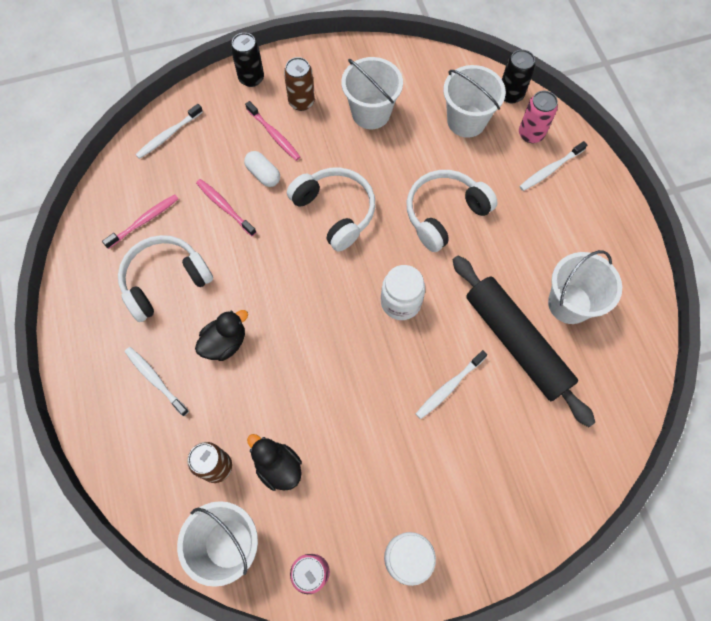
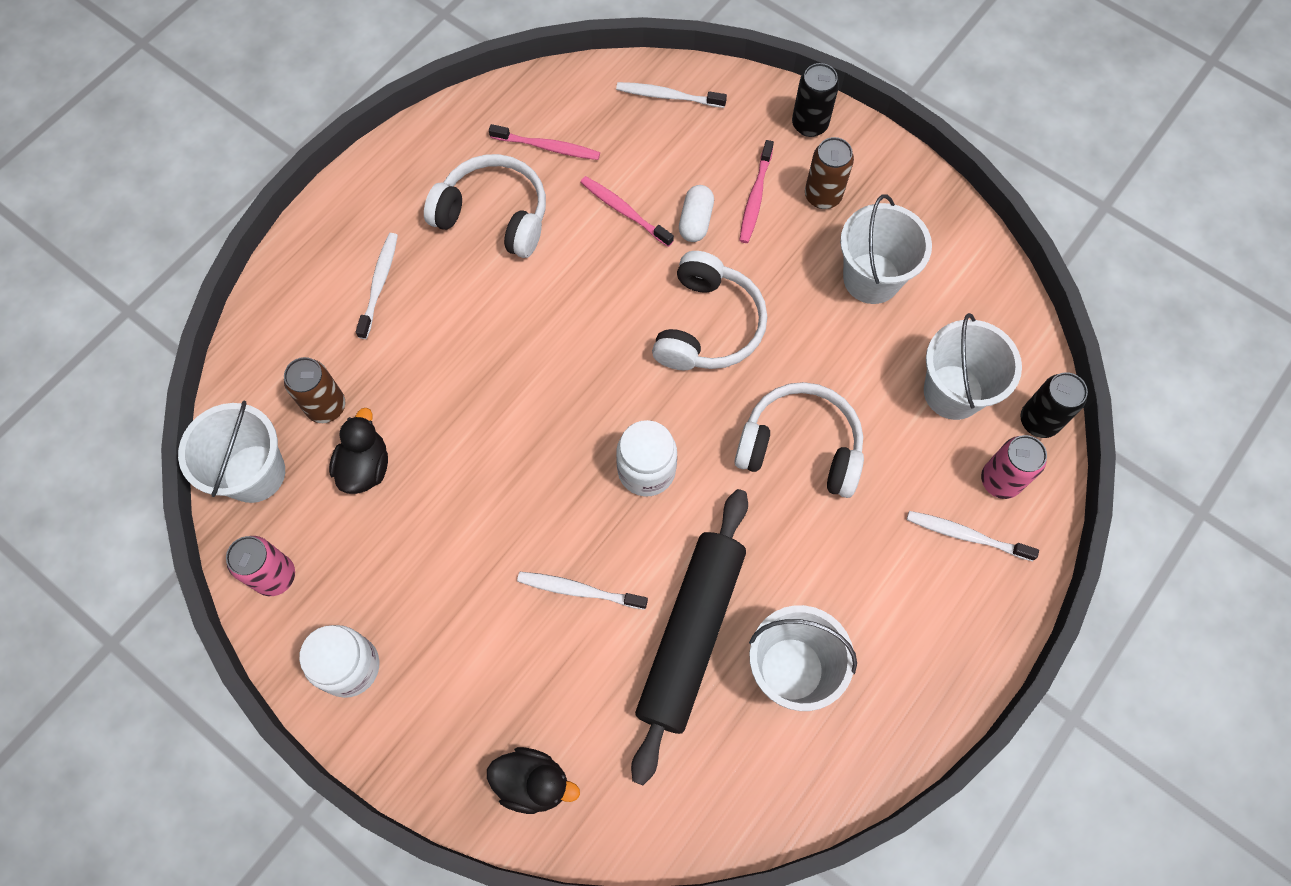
camera: 55 degrees right, 0 degrees up
black duck [195,310,248,361] -> black duck moved to [487,747,580,814]
pink toothbrush [196,179,256,236] -> pink toothbrush turned 60 degrees counterclockwise [580,176,674,247]

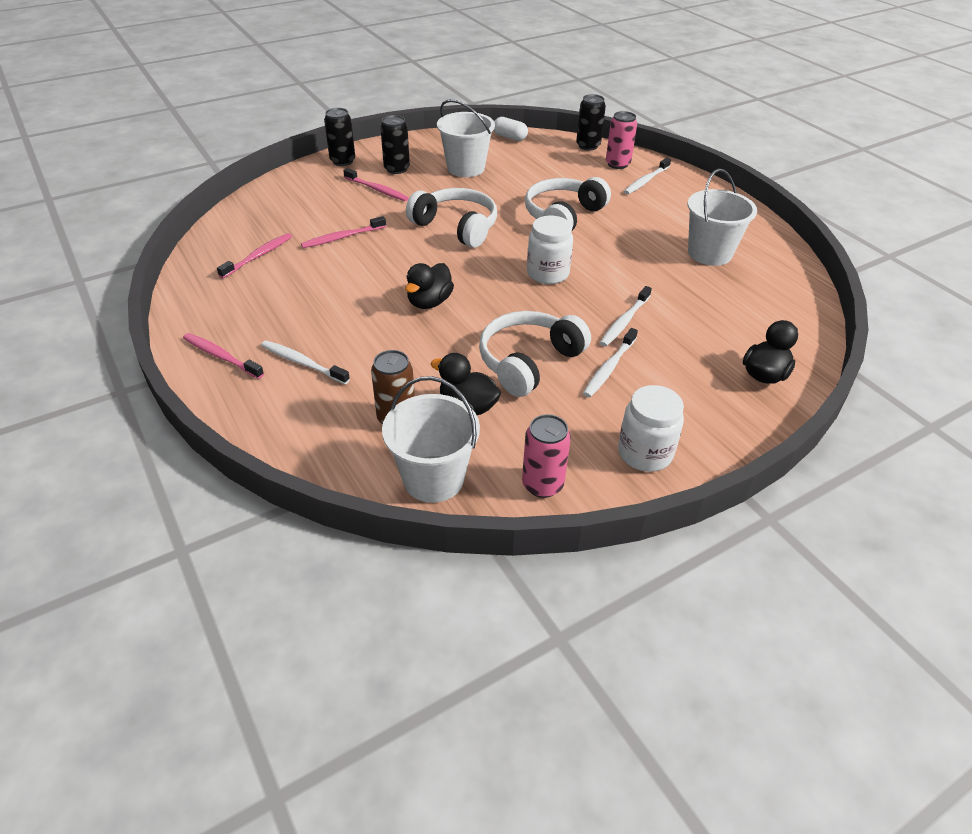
camera: 70 degrees left, 25 degrees down
white headphones [424,154,546,258] -> white headphones moved to [479,311,591,397]
white toothbrush [616,82,727,108] -> white toothbrush moved to [583,328,638,397]
black rolling pin [631,489,748,785] -> none
white capsule [679,185,714,242] -> white capsule moved to [494,117,528,141]
brown can [805,137,854,209] -> black can [380,115,410,174]
white bucket [924,313,1022,420] -> none
none -> pink toothbrush [183,333,264,379]
none -> black duck [405,263,454,309]

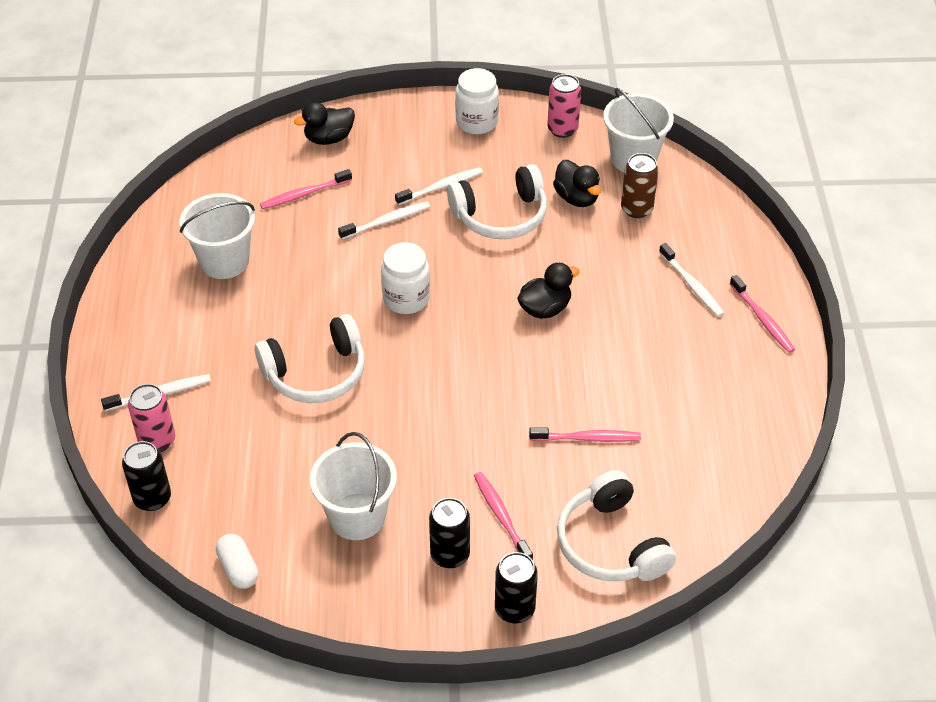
camera: 150 degrees left, 5 degrees up
pink toothbrush [217,233,292,279] -> pink toothbrush moved to [260,169,352,209]
white headphones [406,188,497,248] -> white headphones moved to [557,470,676,581]

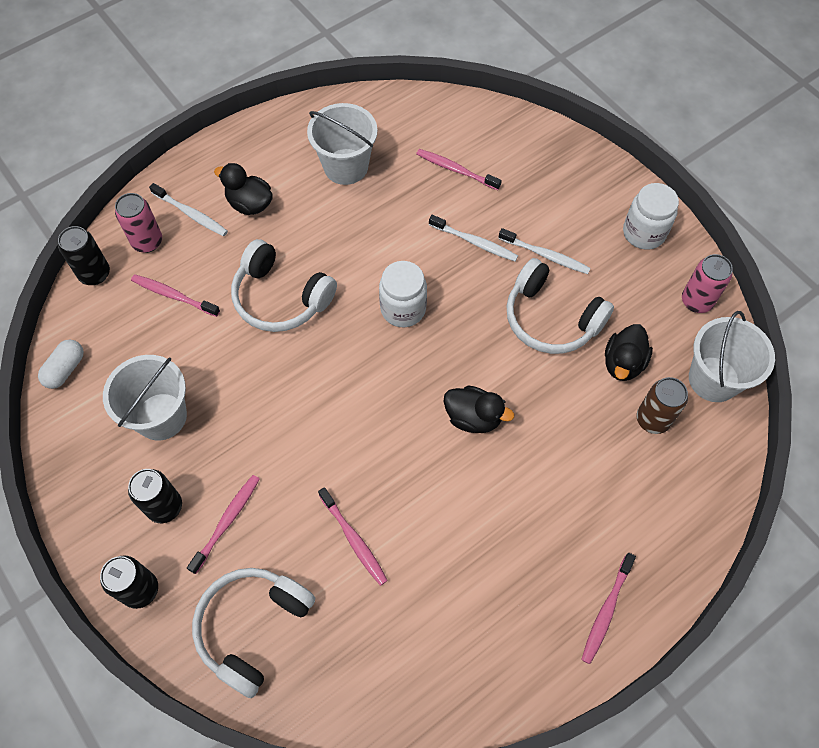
camera: 55 degrees right, 15 degrees up
black duck [294,102,355,145] -> black duck moved to [214,163,273,215]
white toothbrush [659,243,724,317] -> none
none -> pink toothbrush [131,274,220,317]

